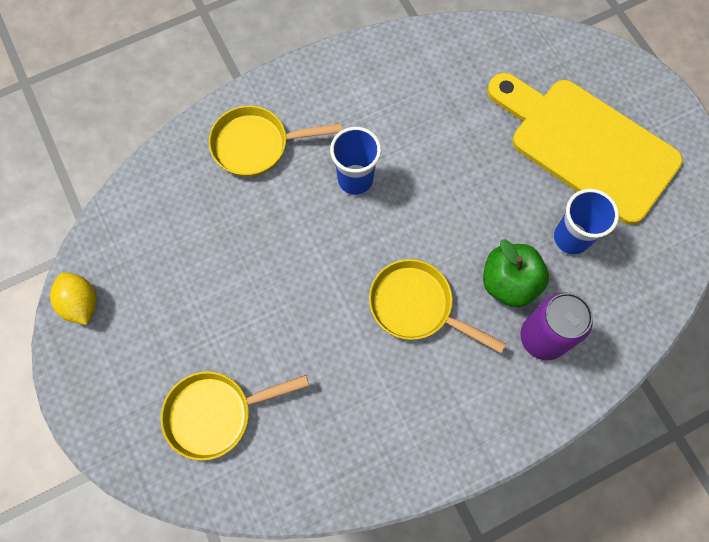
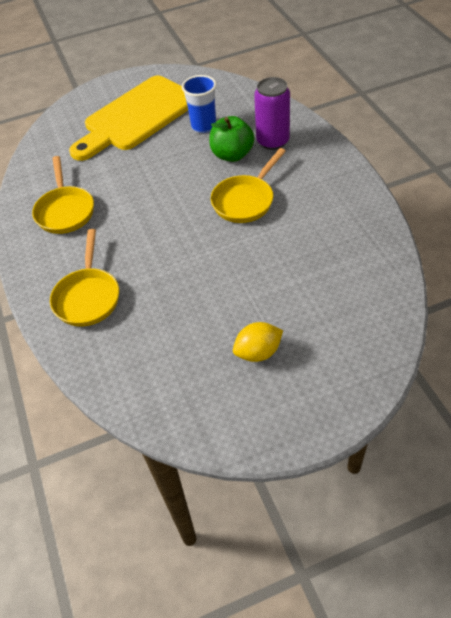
camera: 80 degrees left, 20 degrees down
yellow lemon [50,273,97,325] -> yellow lemon moved to [233,322,283,362]
yellow pan [161,371,309,461] -> yellow pan moved to [32,156,94,234]
blue cup [330,127,381,195] -> none

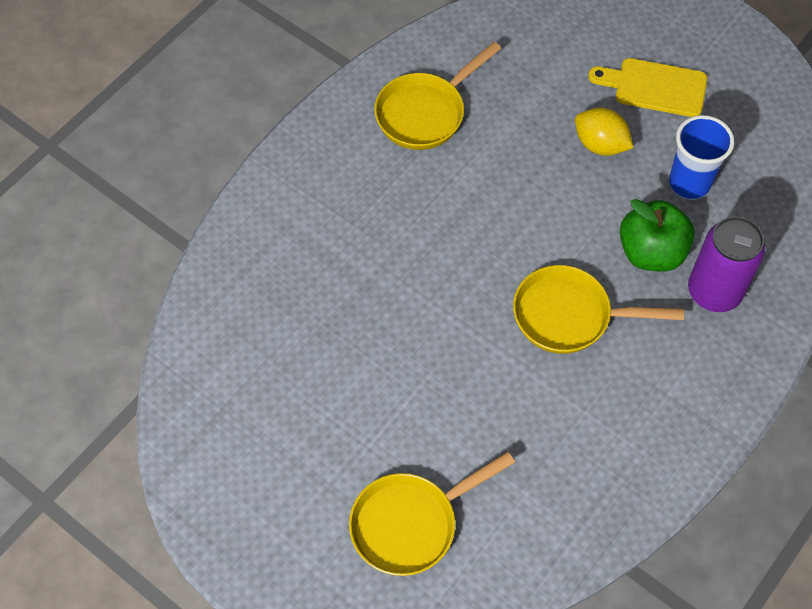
camera: 55 degrees right, 10 degrees up
yellow pan [50,229,119,327] -> yellow pan moved to [349,452,515,576]
yellow cutting board [69,76,188,161] -> yellow cutting board [588,58,707,117], size x0.50
yellow lemon [233,322,283,362] -> yellow lemon moved to [575,108,633,156]

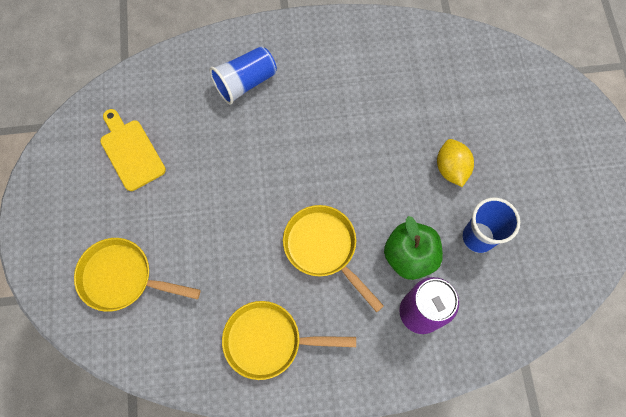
camera: 45 degrees right, 10 degrees up
yellow pan [374,42,501,150] -> yellow pan moved to [222,301,356,380]
yellow cutting board [588,58,707,117] -> yellow cutting board moved to [100,109,166,191]
none -> blue cup [210,46,277,105]

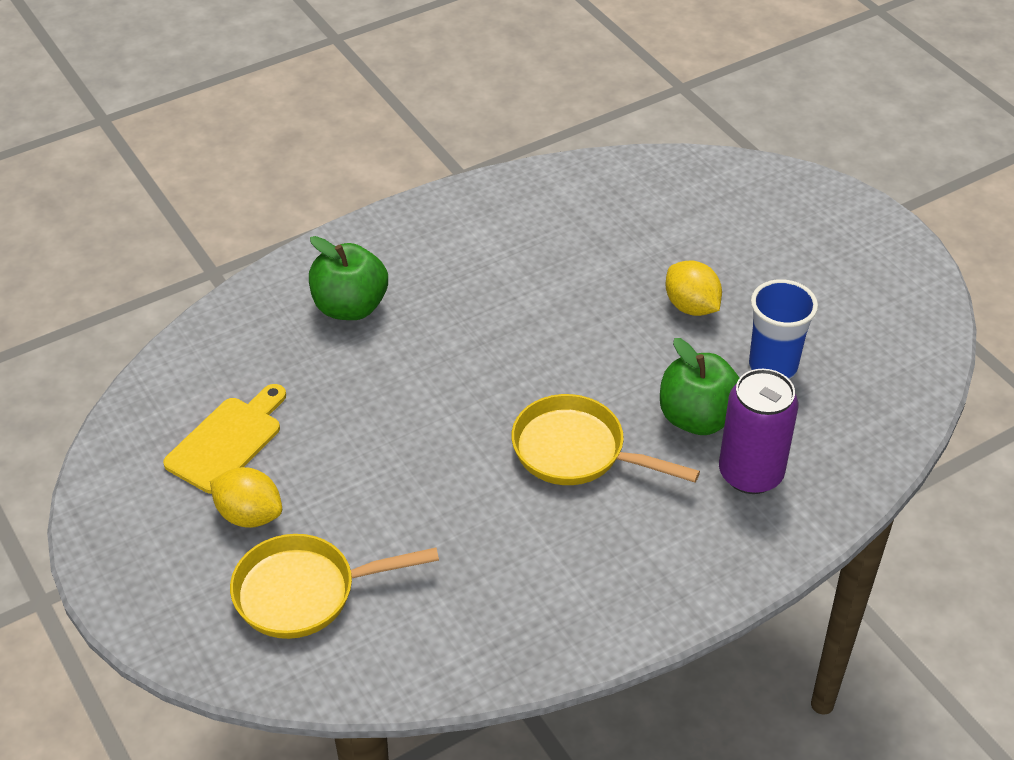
camera: 25 degrees left, 25 degrees down
yellow cutting board [100,109,166,191] -> yellow cutting board turned 90 degrees clockwise [163,384,286,494]
blue cup [210,46,277,105] -> green apple [309,236,388,320]
yellow pan [222,301,356,380] -> none
none -> yellow lemon [210,467,282,528]

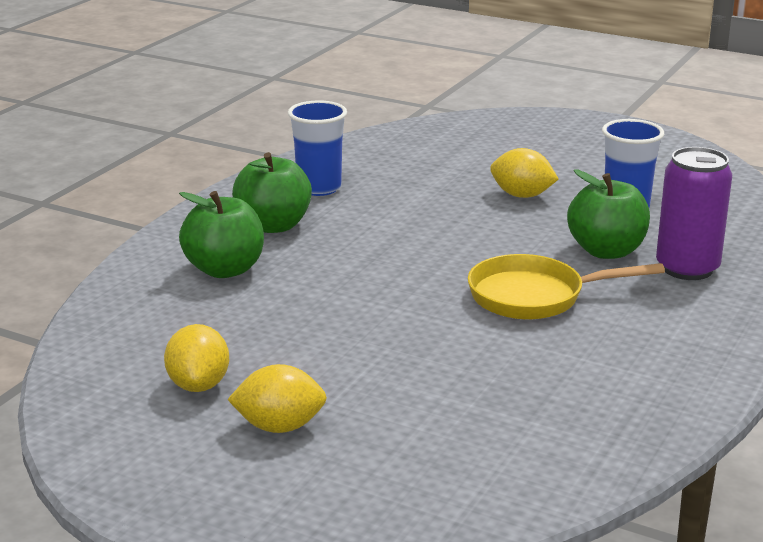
camera: 30 degrees left, 20 degrees down
yellow cutting board [163,384,286,494] -> yellow lemon [164,324,229,392]
yellow pan [230,534,439,639] -> none
none -> green apple [232,152,312,233]
none -> blue cup [288,100,347,196]

